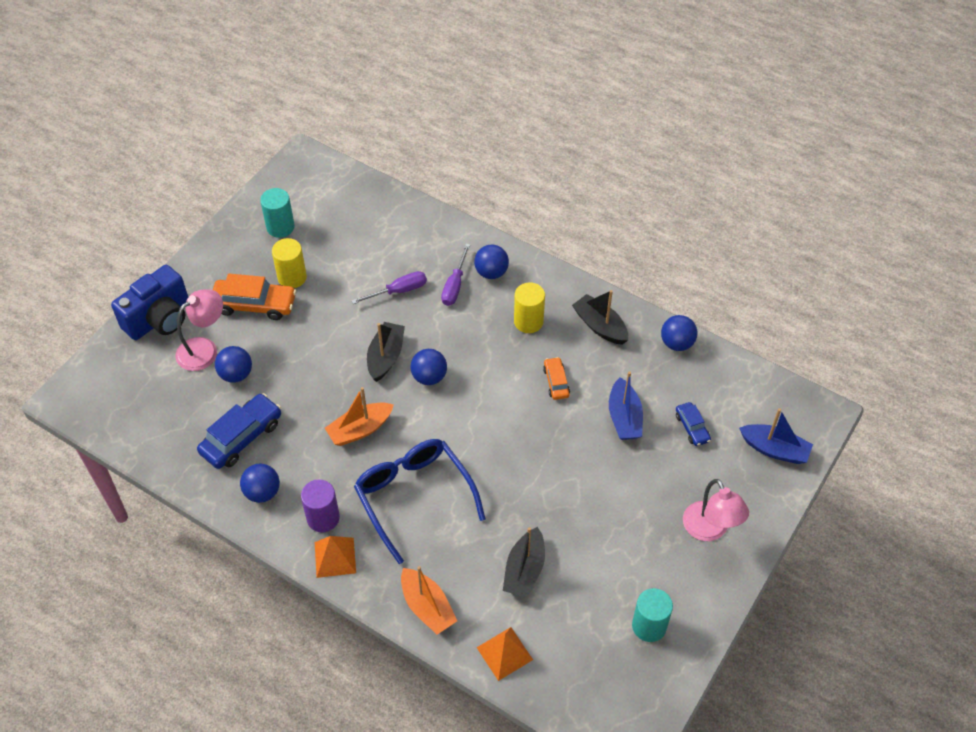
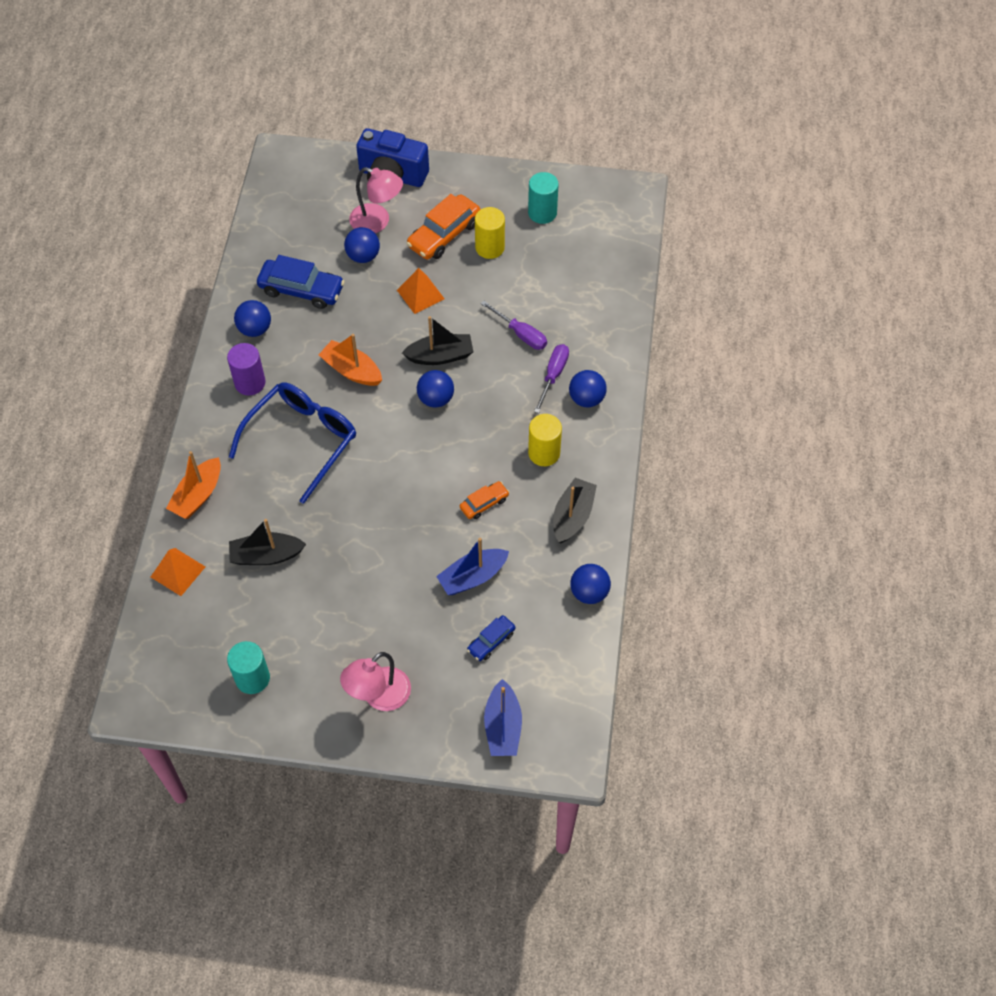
camera: 65 degrees right, 5 degrees up
orange car [213,274,296,320] -> orange car turned 60 degrees clockwise [406,194,481,260]
orange pyramid [315,536,356,578] -> orange pyramid moved to [397,268,445,314]
purple screwdriver [441,244,470,306] -> purple screwdriver turned 120 degrees clockwise [534,344,569,413]

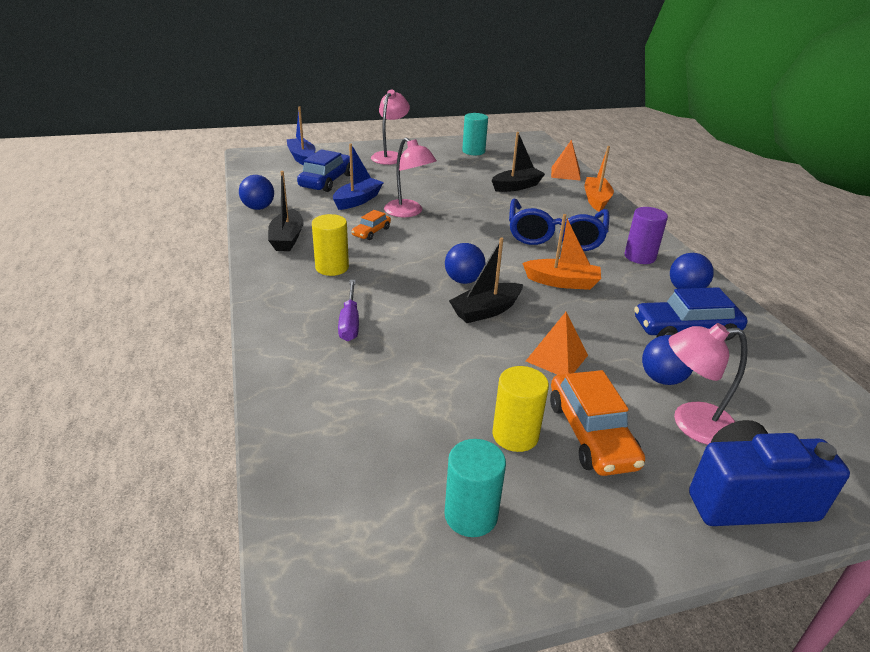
camera: 155 degrees right, 25 degrees down
orange car [406,194,481,260] -> orange car turned 150 degrees clockwise [550,370,645,476]
blue car [467,615,515,661] -> blue car [297,149,350,192], size x1.82
purple screwdriver [481,301,547,350] -> none
blue ball [569,370,607,407] -> none
none -> pink lamp [384,137,437,217]

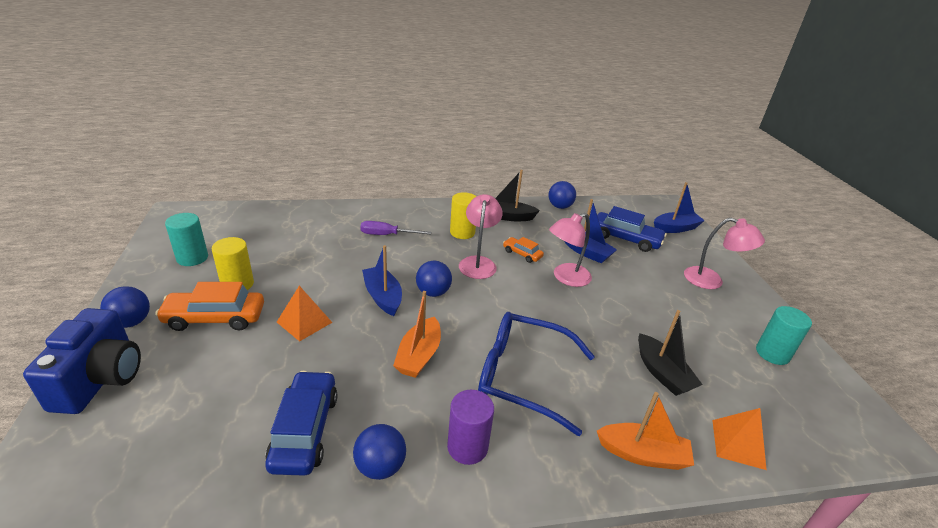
camera: 95 degrees right, 0 degrees up
black boat [449,238,523,323] -> blue boat [362,245,402,316]
blue ball [642,335,693,385] -> blue ball moved to [100,286,150,328]
pink lamp [669,323,748,445] -> pink lamp moved to [459,194,502,279]

